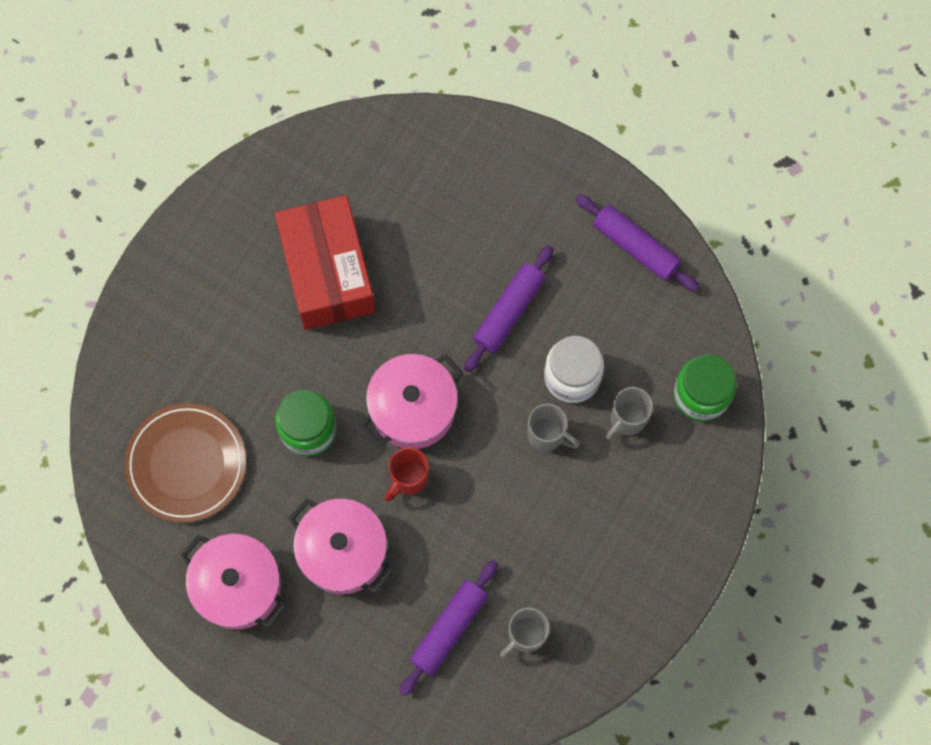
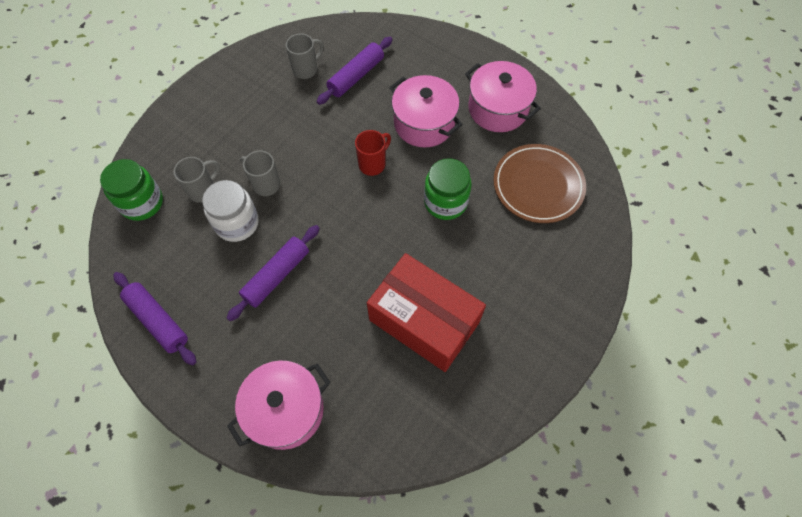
camera: 175 degrees left, 10 degrees down
red box [275,195,376,330] -> red box turned 45 degrees counterclockwise [367,253,486,372]
pink pot [360,354,463,449] -> pink pot moved to [227,361,331,450]

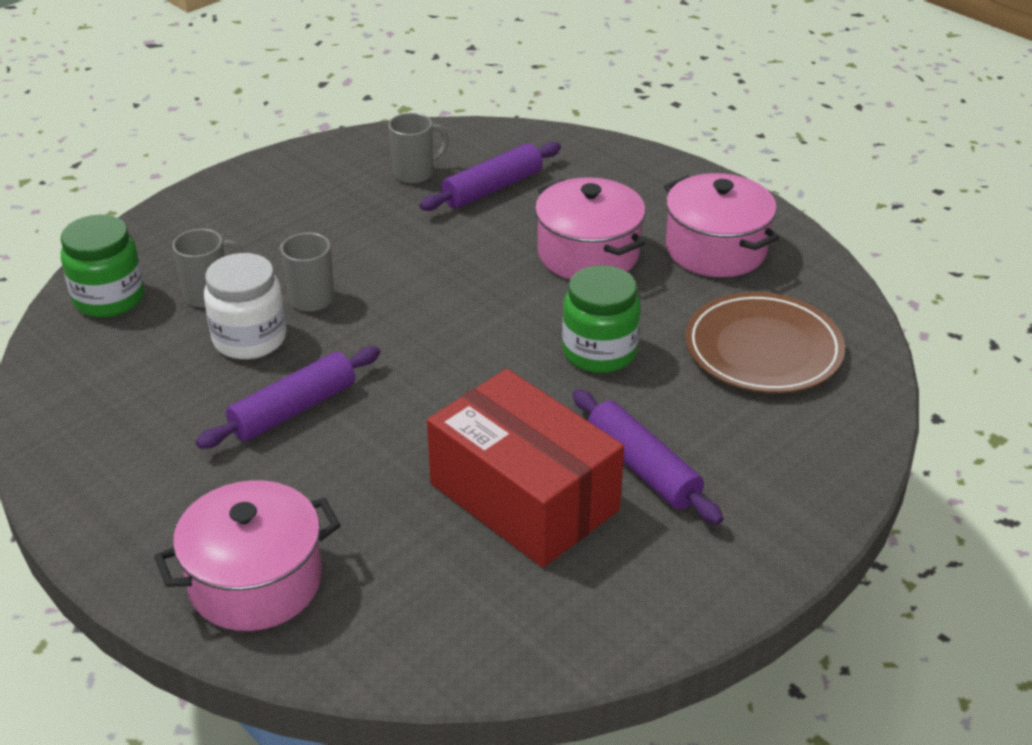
camera: 10 degrees right, 25 degrees down
purple rolling pin [113,272,196,365] -> purple rolling pin moved to [572,389,723,525]
red mug [355,130,391,176] -> none

